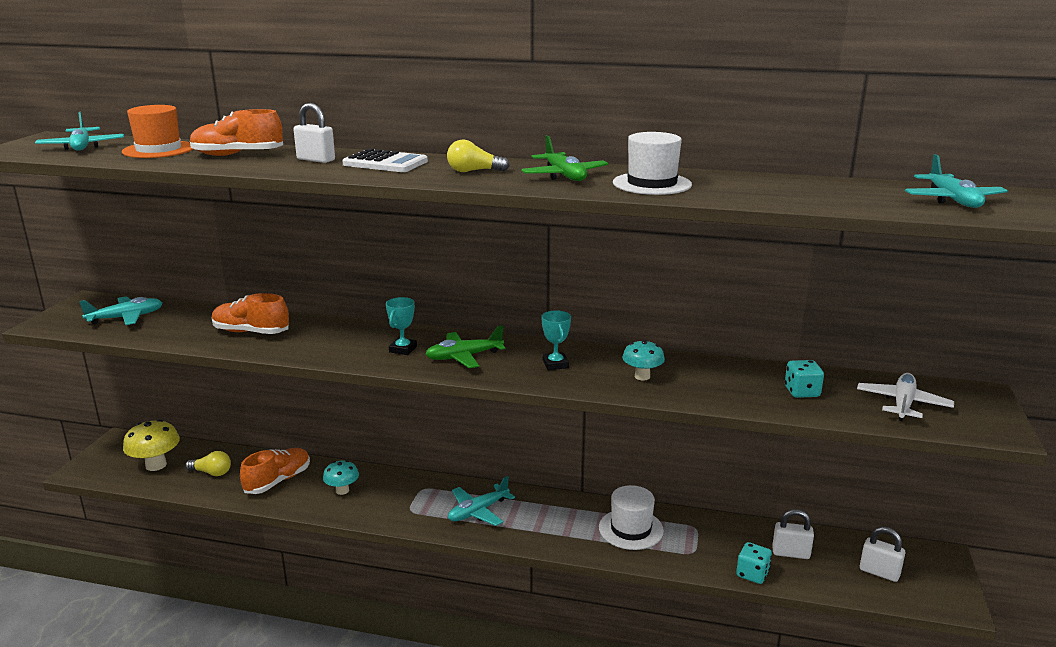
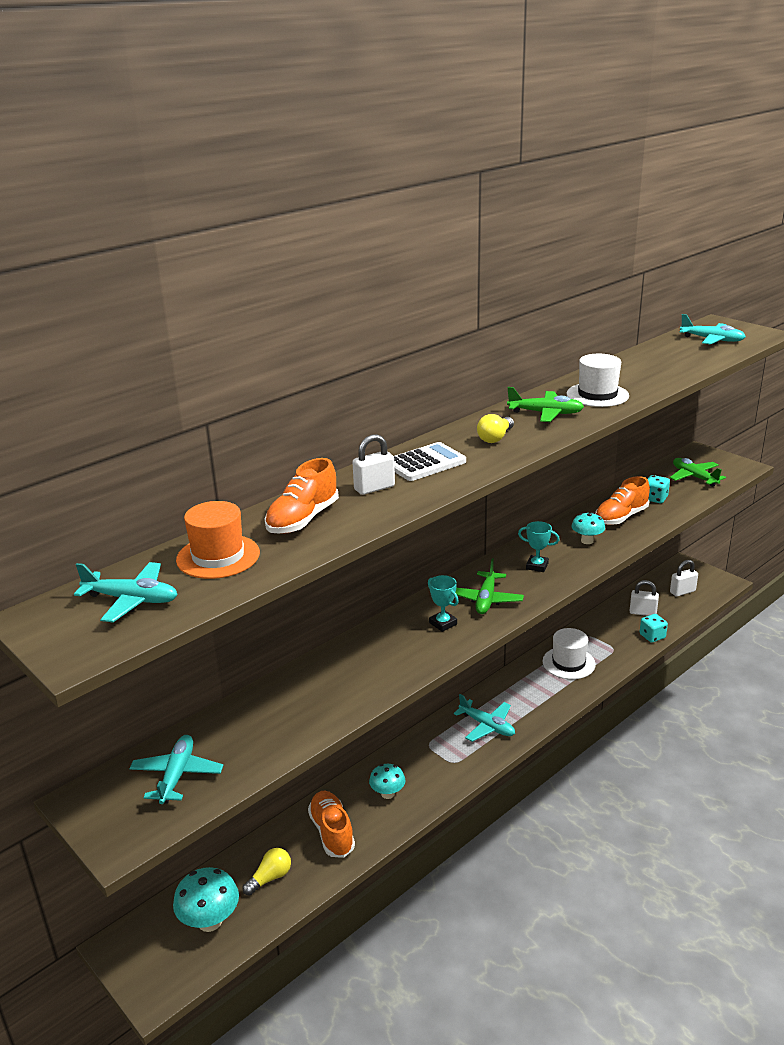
camera: 55 degrees left, 5 degrees up
yellow mushroom [123,419,180,471] -> turquoise mushroom [173,867,239,932]
orange shoe [212,293,289,334] -> orange shoe moved to [595,476,650,525]
turquoise plane [448,476,515,526] -> turquoise plane turned 45 degrees counterclockwise [454,694,515,742]
white padlock [772,509,814,559] -> white padlock turned 60 degrees clockwise [630,580,659,616]
white plane [857,373,954,421] -> green plane [670,458,726,487]

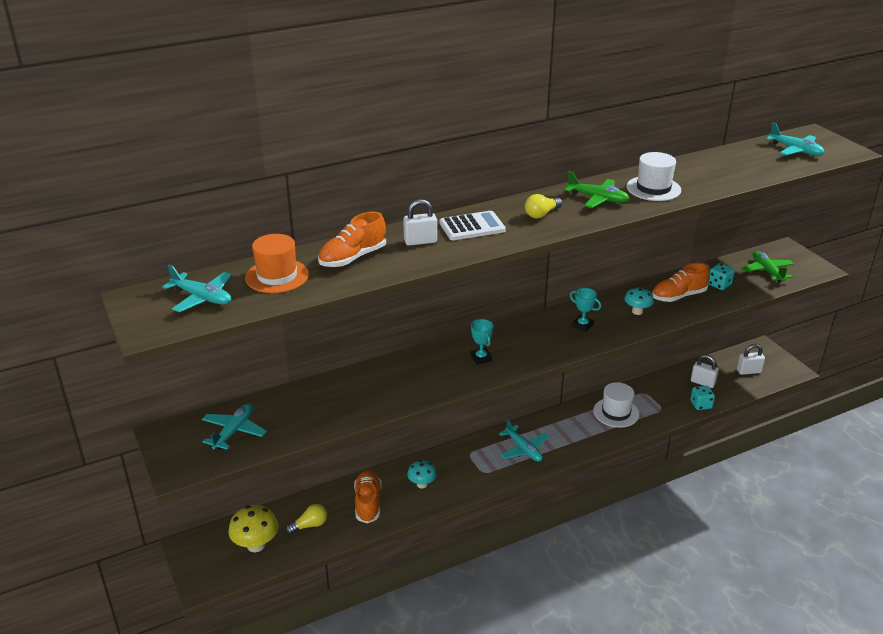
camera: 15 degrees right, 5 degrees up
turquoise mushroom [173,867,239,932] -> yellow mushroom [228,505,279,552]
green plane [456,559,524,614] -> none

